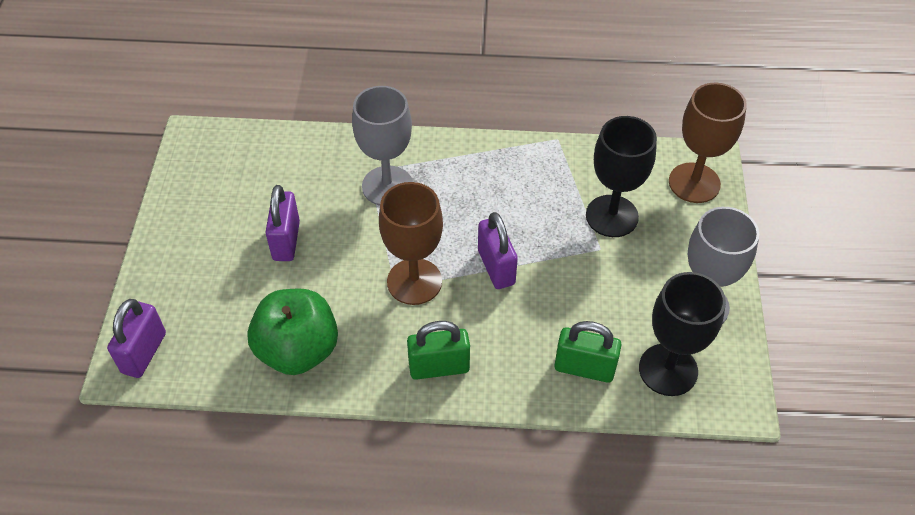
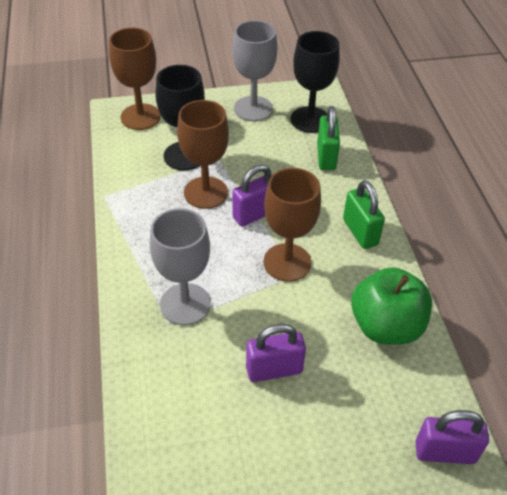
camera: 105 degrees left, 5 degrees down
none -> brown goblet [177,100,229,209]

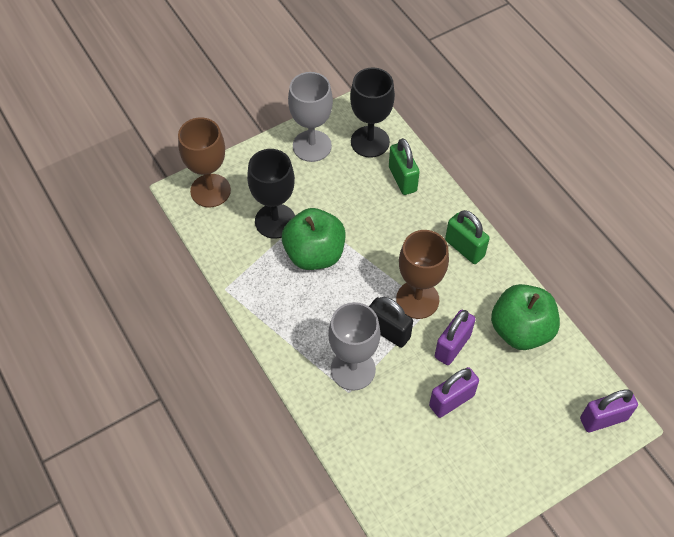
camera: 20 degrees left, 10 degrees up
brown goblet [177,100,229,209] -> green apple [282,208,345,270]
purple padlock [232,164,272,227] -> purple padlock moved to [435,310,476,365]
none -> black padlock [369,297,413,348]

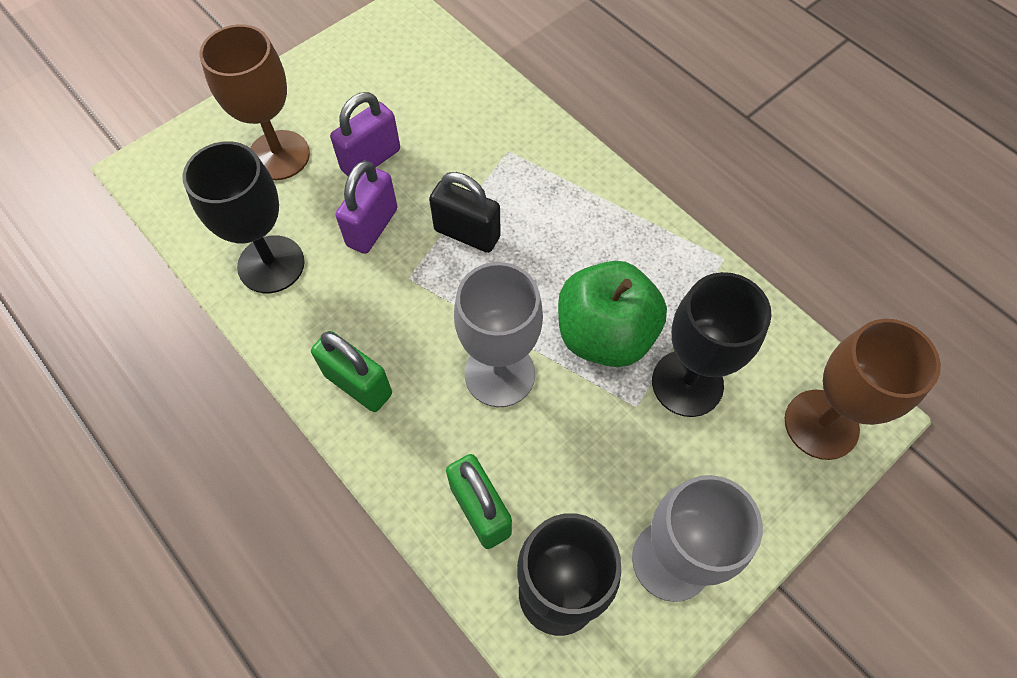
camera: 170 degrees right, 5 degrees up
grey goblet [328,302,381,391] -> grey goblet moved to [454,262,543,407]
brown goblet [396,230,449,319] -> brown goblet moved to [199,24,310,180]
green apple [491,284,560,350] -> black goblet [183,141,305,293]
purple padlock [580,389,638,432] -> none

